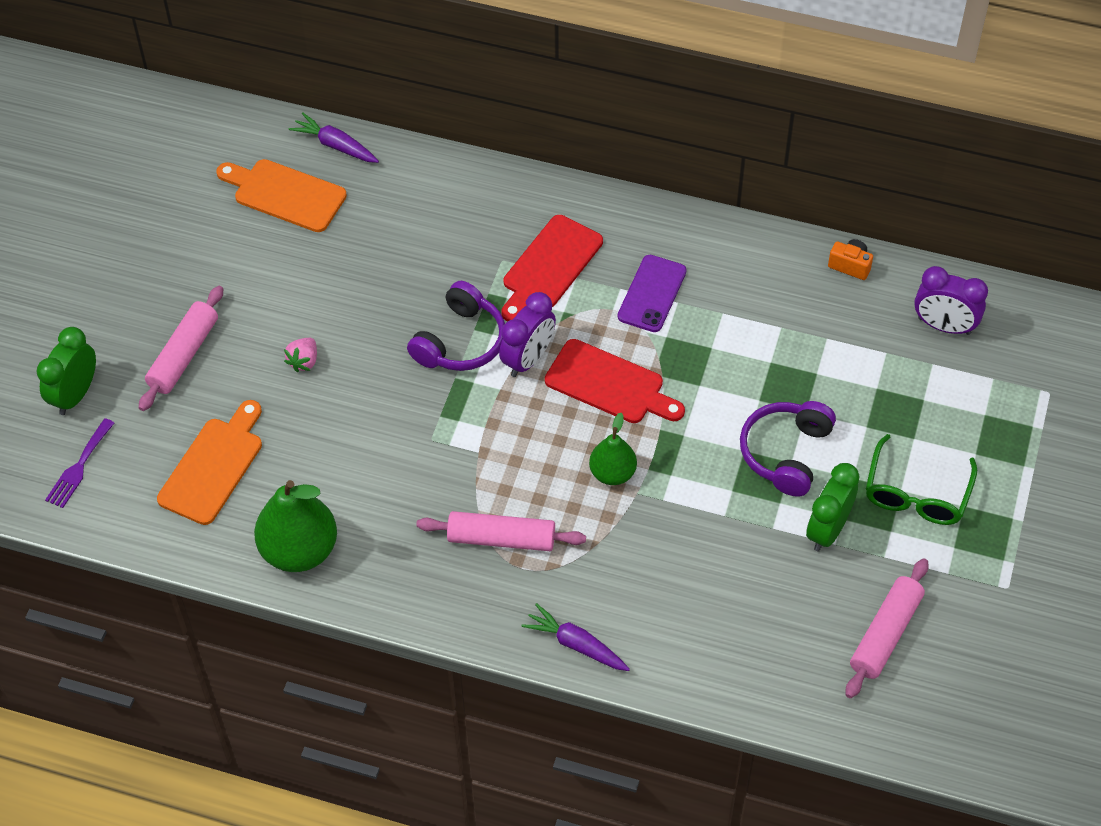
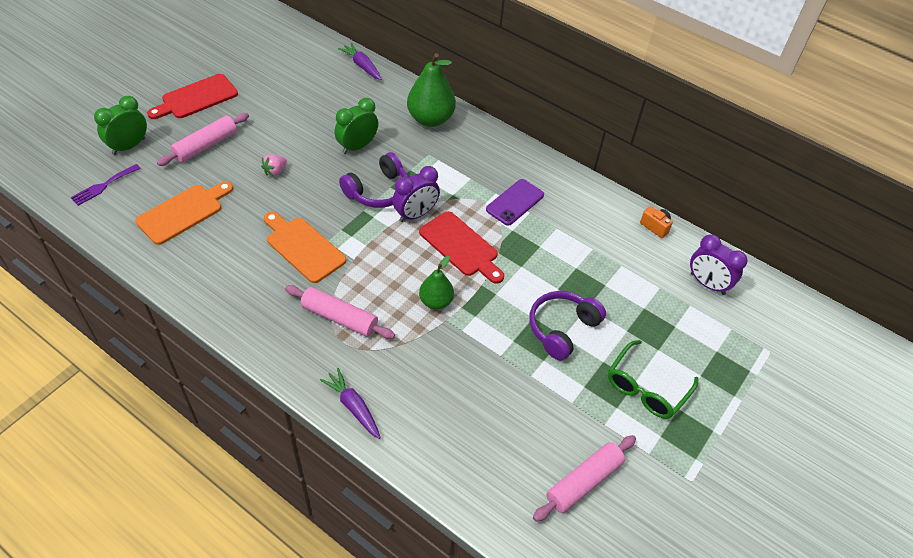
camera: 15 degrees right, 5 degrees down
orange cutting board [216,159,347,232] -> orange cutting board moved to [264,212,346,283]
green pear [254,480,337,572] -> green pear moved to [407,53,456,127]
red cutting board [502,215,603,322] -> red cutting board moved to [147,74,238,119]
green clock [806,463,860,551] -> green clock moved to [334,98,378,154]

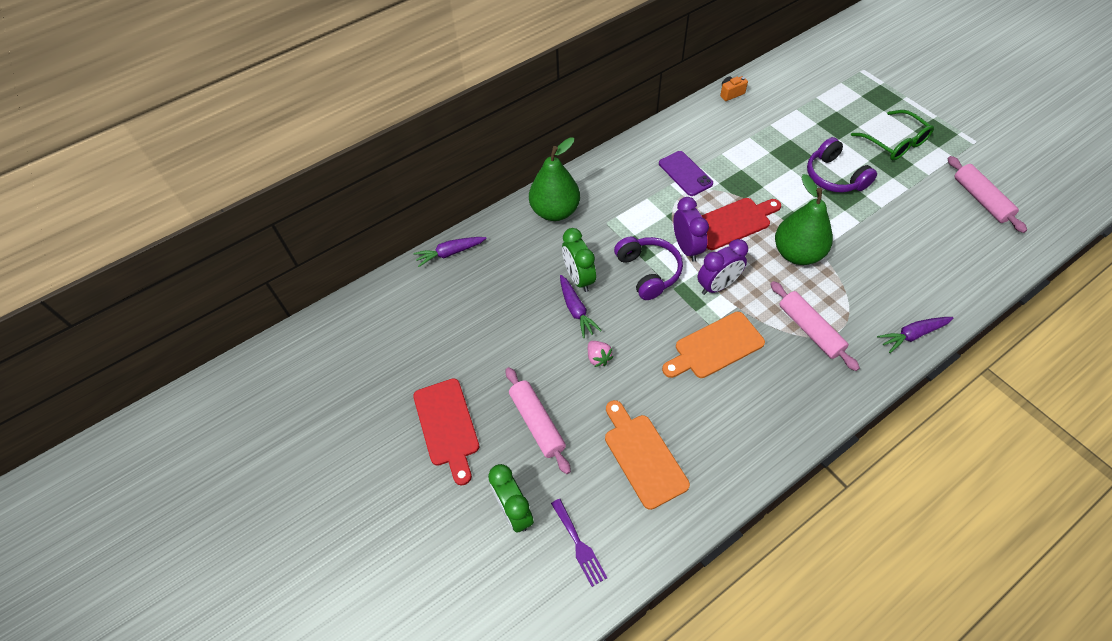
camera: 65 degrees left, 5 degrees up
pink rolling pin [285,285,395,339] -> pink rolling pin turned 75 degrees counterclockwise [770,281,860,371]
green pear [419,256,454,310] -> green pear [775,174,833,265], size x1.68
purple clock [690,234,748,295] -> purple clock moved to [697,239,748,295]
none -> purple carrot [560,275,602,338]

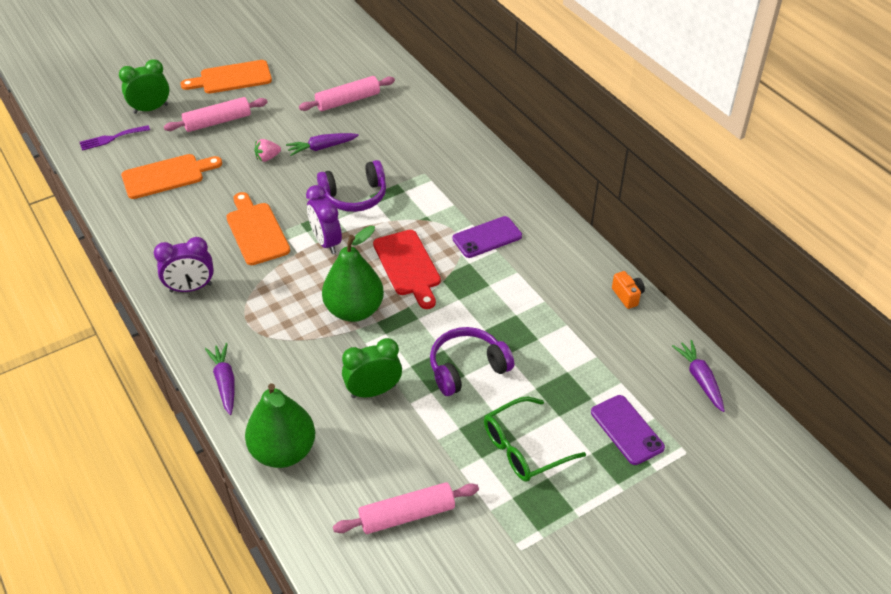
camera: 90 degrees right, 10 degrees down
purple carrot [413,237,487,267] -> purple carrot moved to [672,340,725,412]
red cutting board [413,378,479,485] -> orange cutting board [180,60,272,93]
green pear [529,137,580,221] -> green pear moved to [245,383,315,468]
green clock [562,228,596,292] -> green clock moved to [342,338,402,398]
purple clock [673,197,709,262] -> purple clock moved to [154,237,214,292]
pink rolling pin [770,281,860,371] -> pink rolling pin moved to [299,76,395,111]
none -> purple phone [591,395,665,465]

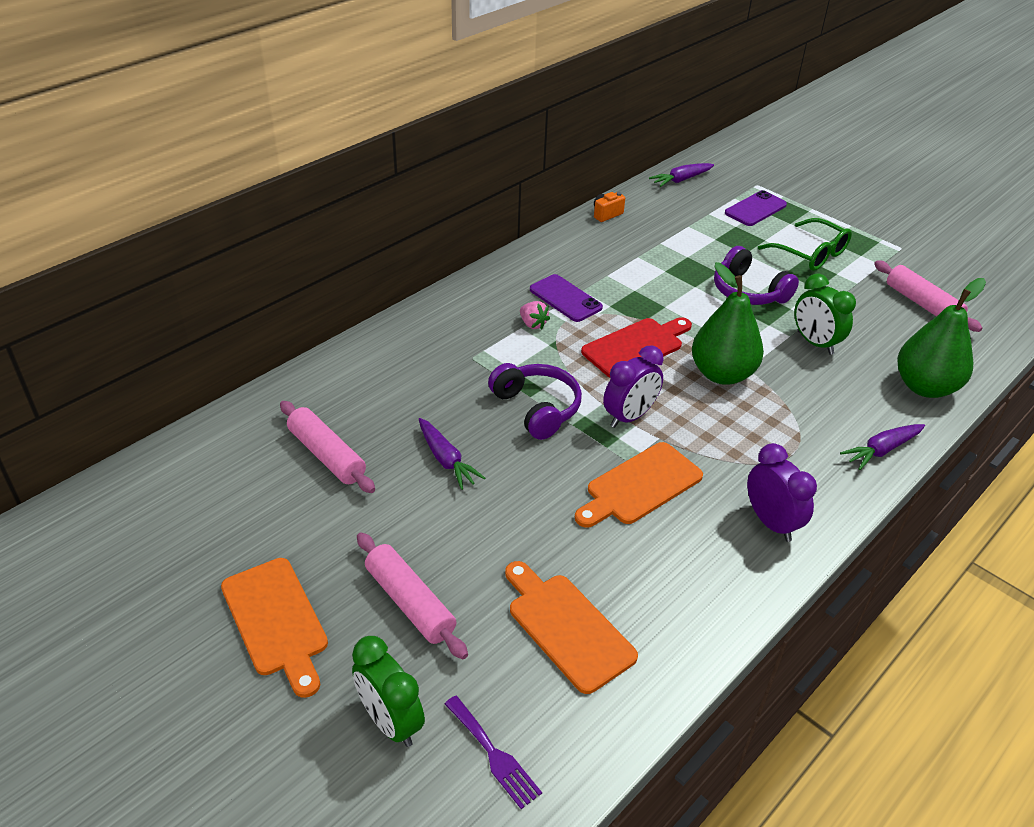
camera: 105 degrees left, 5 degrees down
pink strawberry [254,139,281,162] -> pink strawberry moved to [520,301,550,330]

